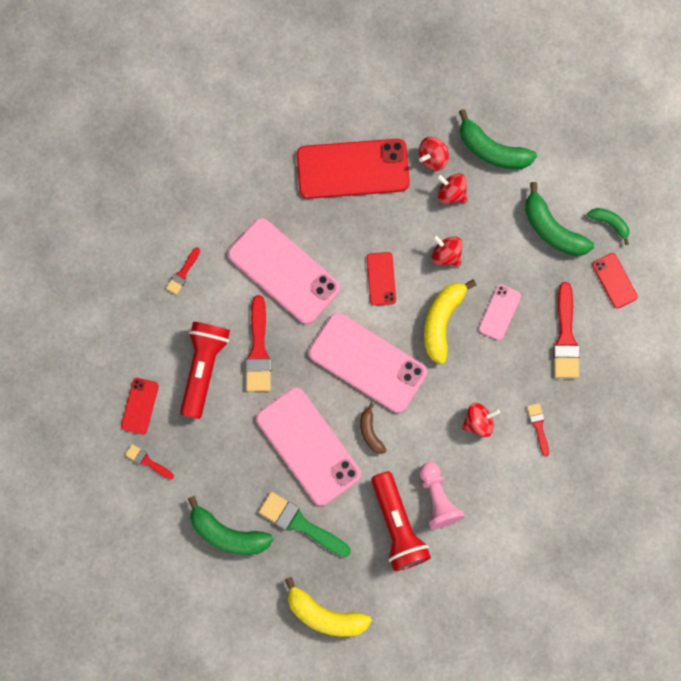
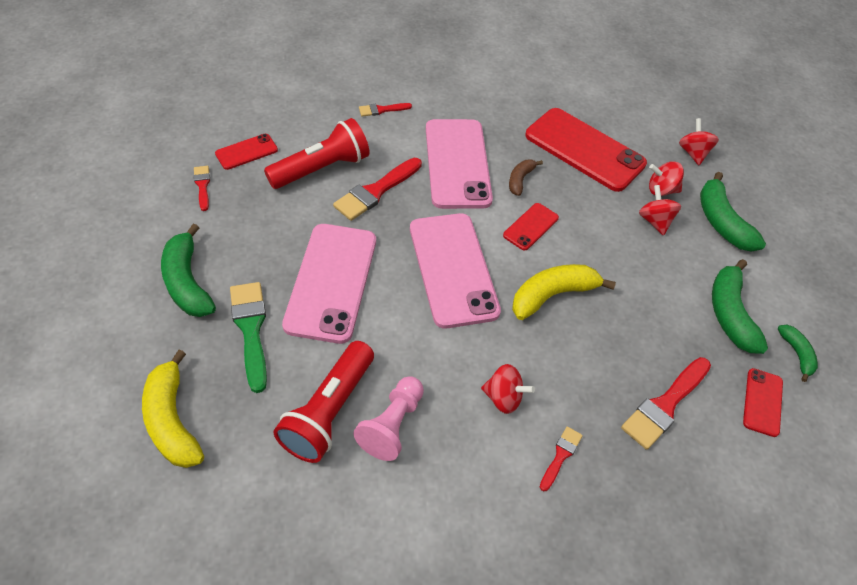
camera: 40 degrees right, 25 degrees down
brown banana [360,403,386,454] -> brown banana moved to [509,160,543,196]
red spinning top [432,235,463,266] -> red spinning top moved to [679,118,719,165]
pink phone [479,284,521,340] -> none

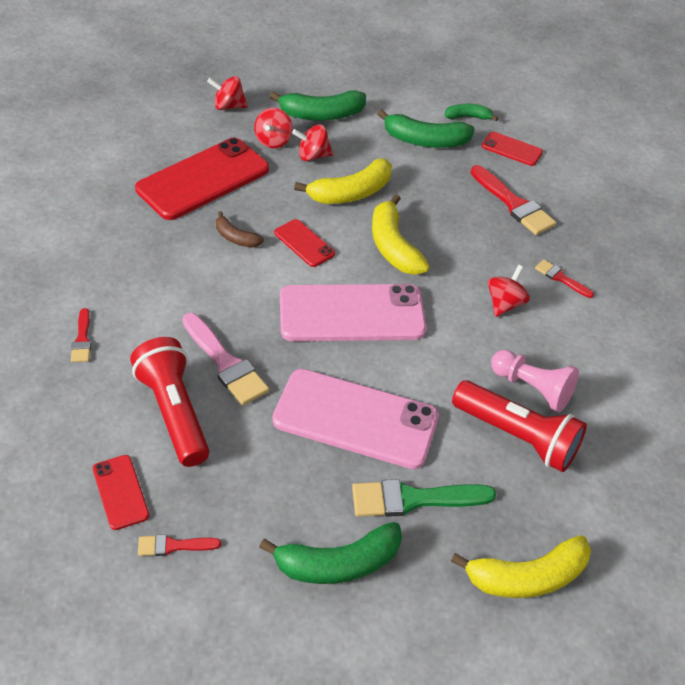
camera: 80 degrees left, 5 degrees down
red brush [333,158,422,221] -> pink brush [182,313,269,406]
pink phone [426,119,493,209] -> none
none -> yellow banana [294,159,392,204]

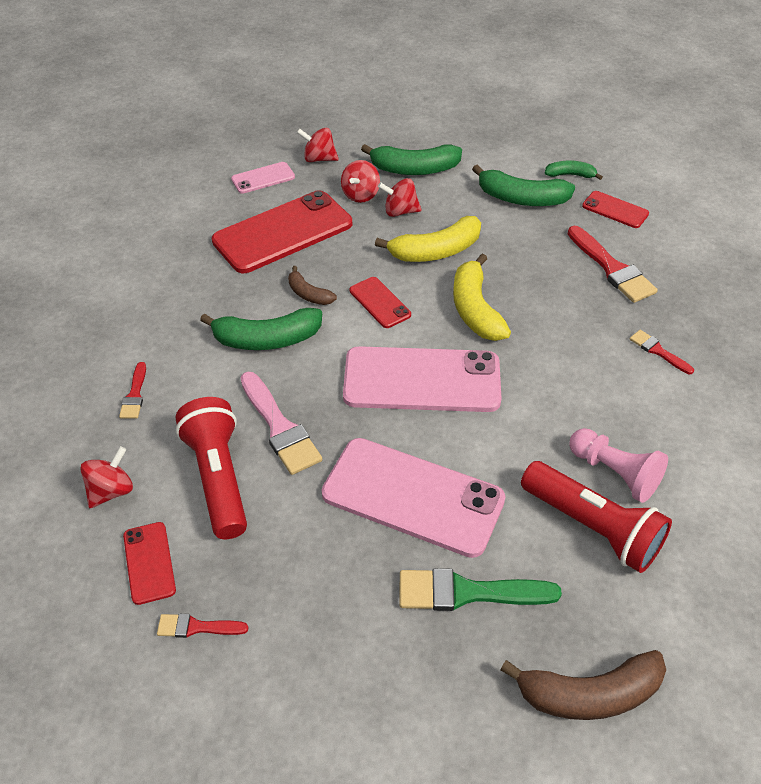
camera: 10 degrees right, 0 degrees up
green banana [259,522,402,584] -> green banana moved to [200,308,322,350]
yellow banana [451,535,591,598] -> brown banana [500,650,666,720]
red spinning top [488,265,530,317] -> red spinning top moved to [80,446,133,508]
none -> pink phone [231,162,295,194]

